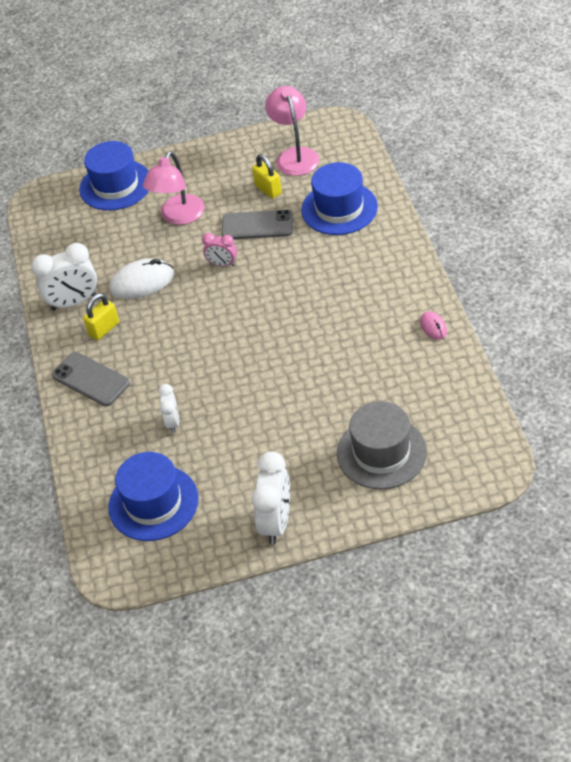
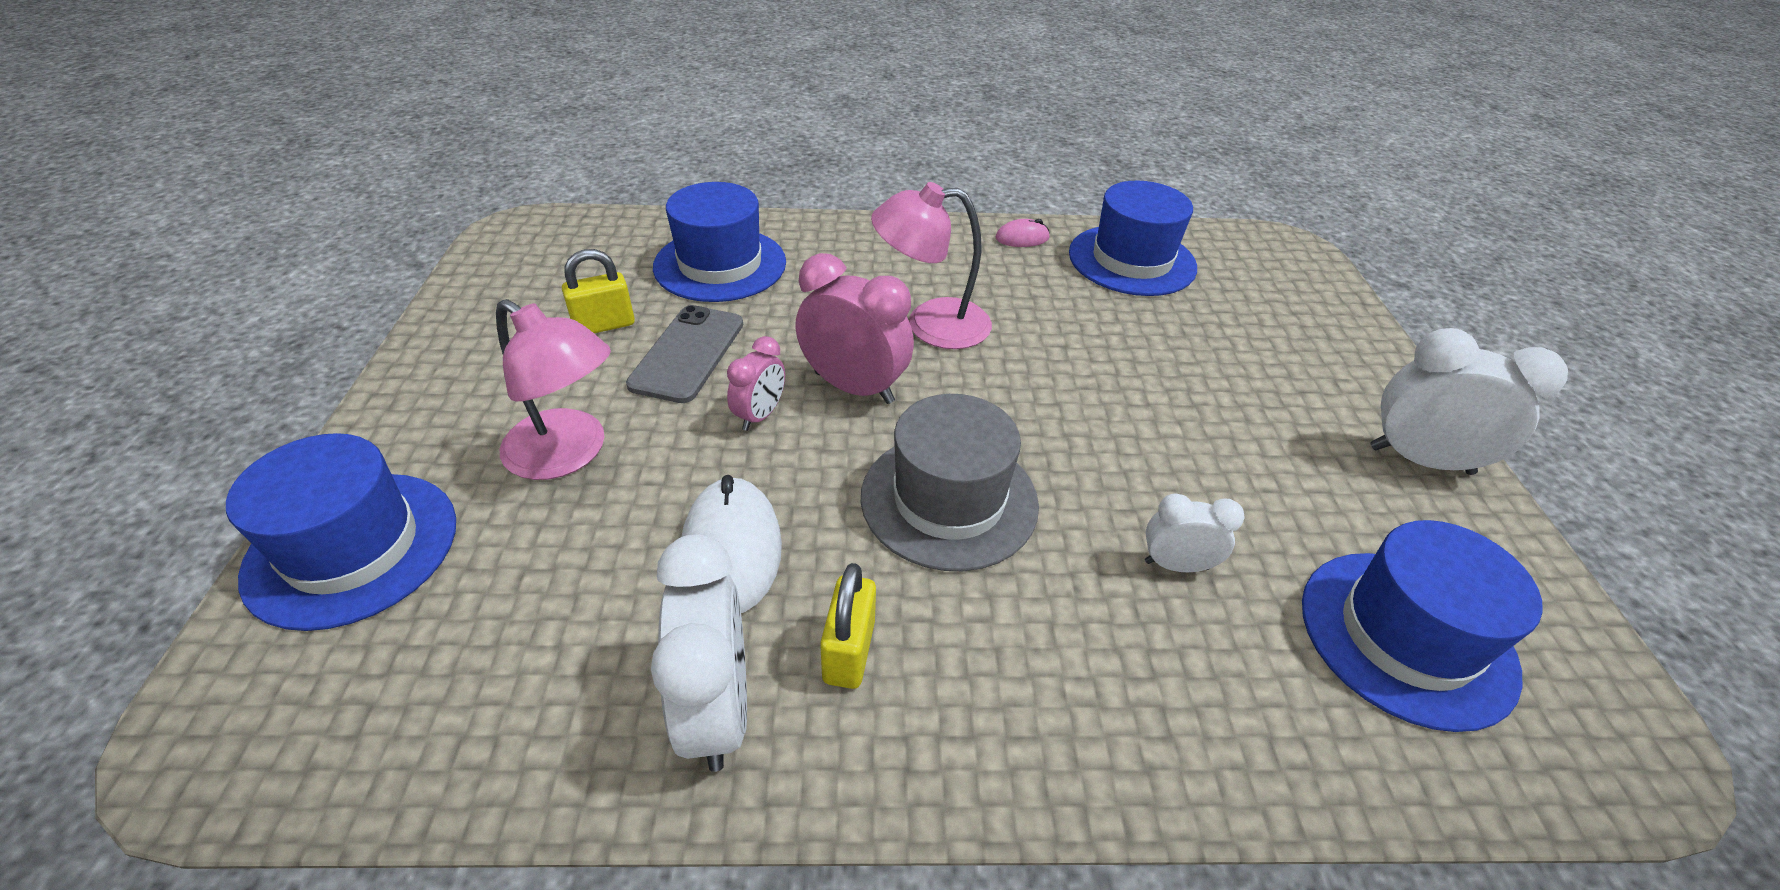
camera: 85 degrees left, 5 degrees down
grey phone [52,352,130,406] -> none
yellow padlock [83,293,119,340] -> yellow padlock turned 45 degrees clockwise [820,563,876,689]
pink lamp [265,86,319,176] -> pink lamp moved to [871,182,992,349]
grey hat [337,401,427,489] -> grey hat moved to [861,394,1039,571]
none -> pink clock [795,253,914,404]
none -> blue hat [1069,181,1197,296]

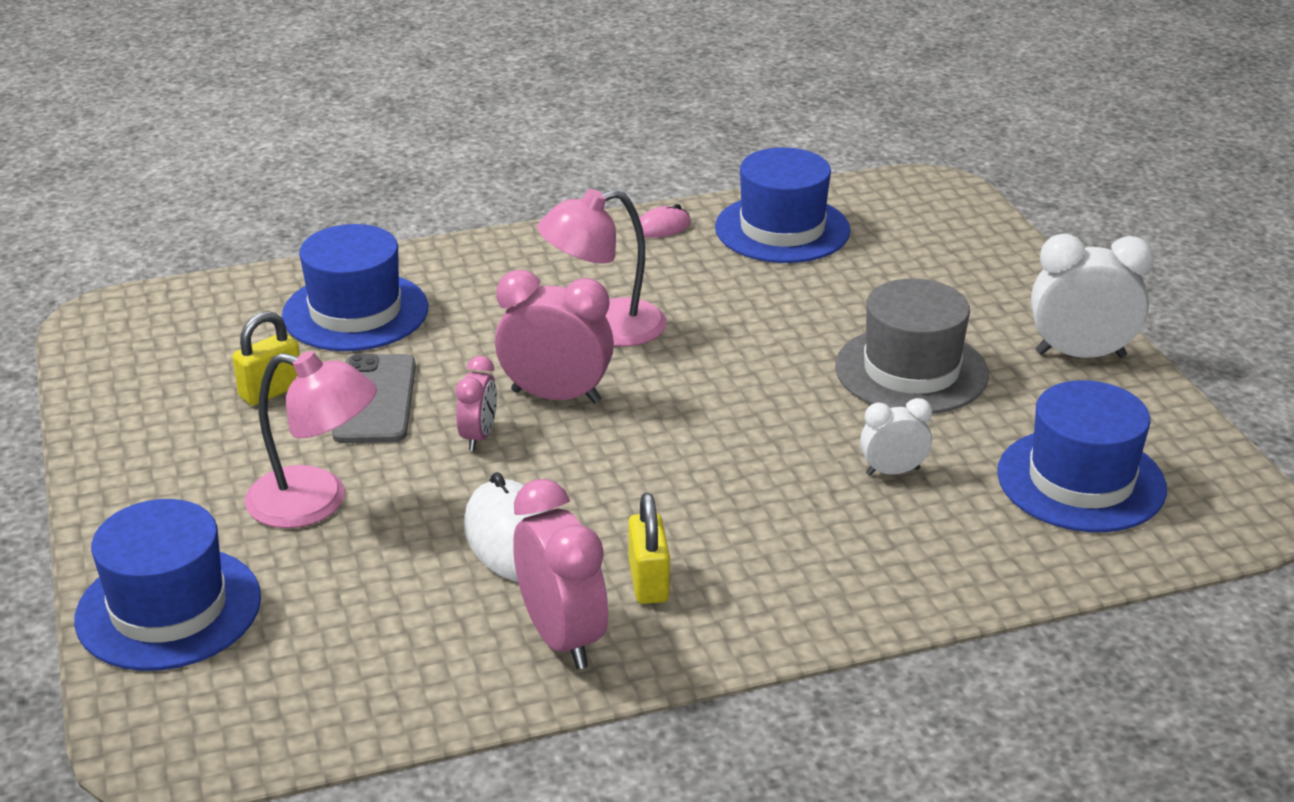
camera: 15 degrees left, 10 degrees down
white clock [651,534,747,772] -> pink clock [513,479,608,669]
grey hat [861,394,1039,571] -> grey hat moved to [835,278,989,414]

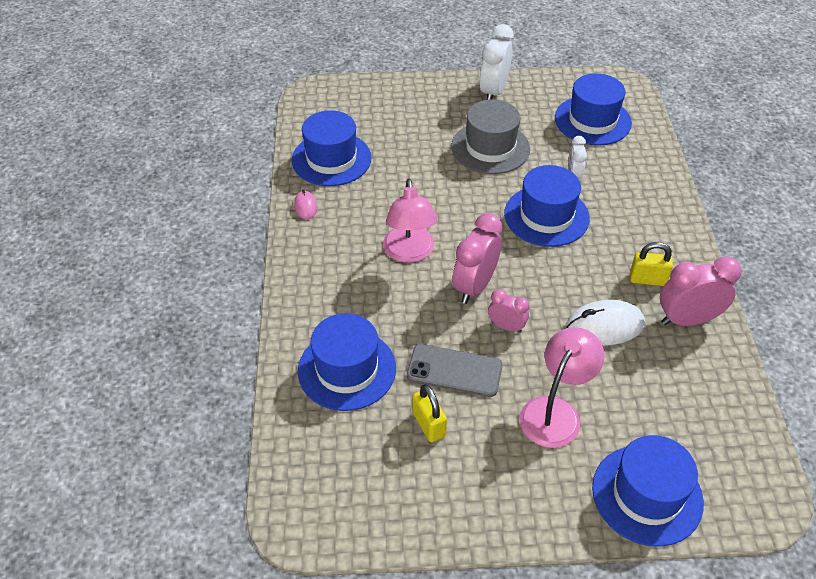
camera: 75 degrees left, 15 degrees up
none -> blue hat [504,165,590,247]

